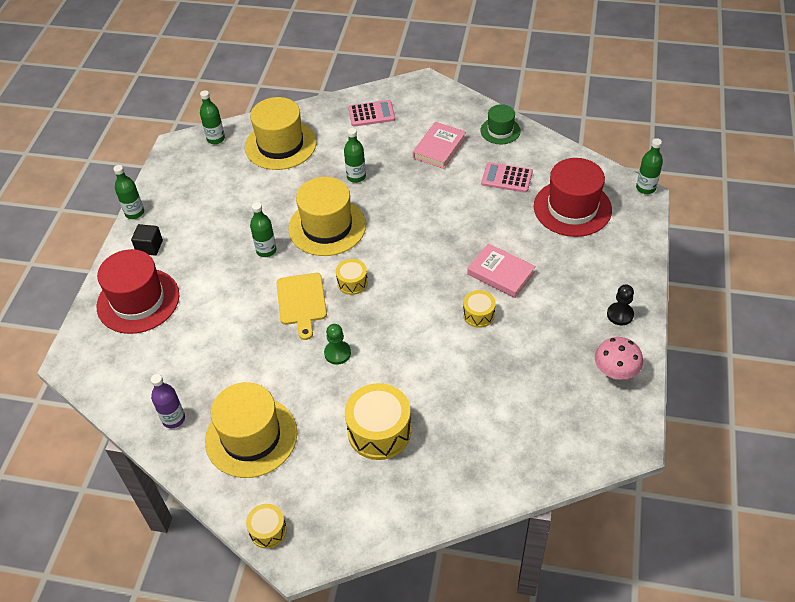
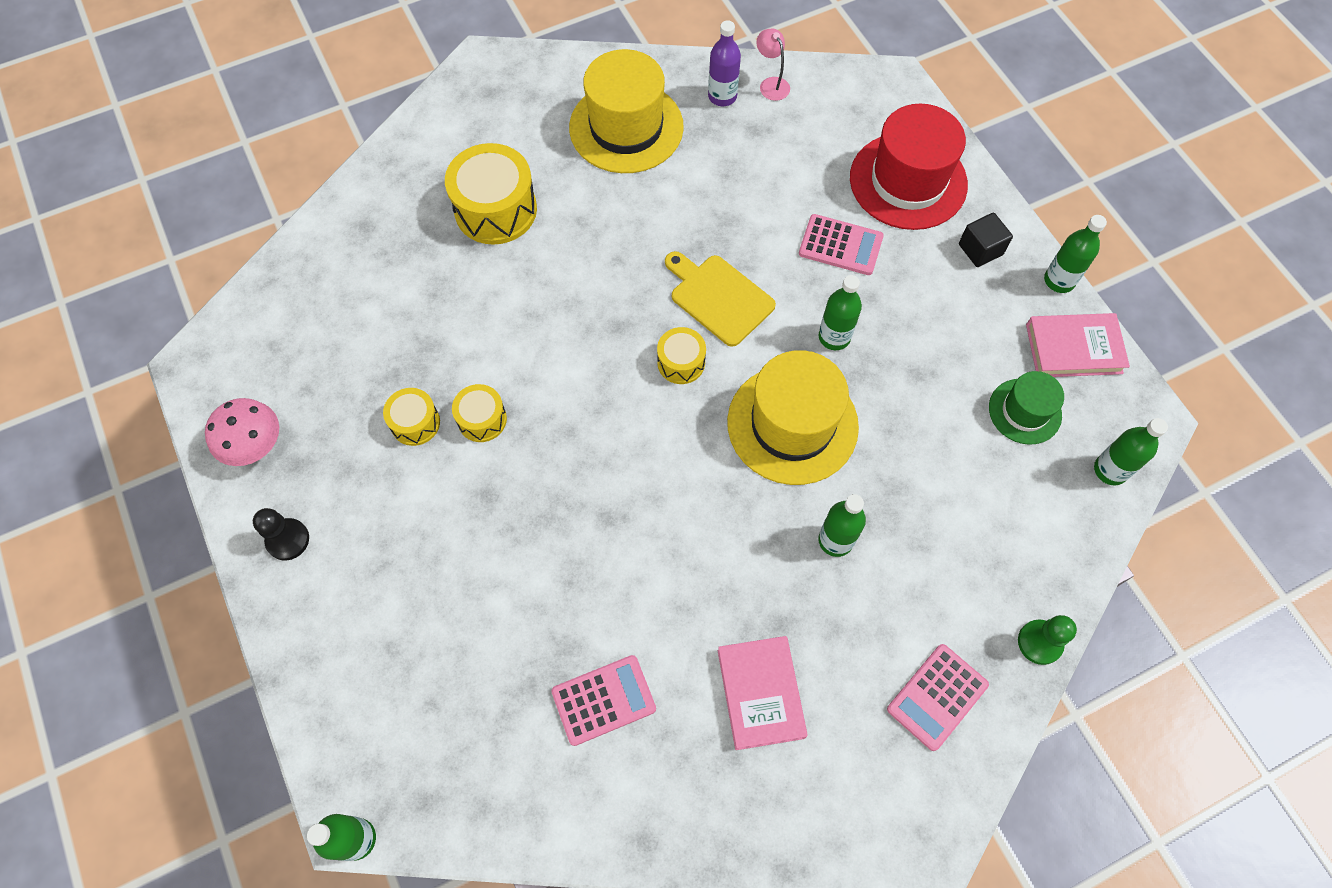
camera: 140 degrees right, 15 degrees up
yellow hat [245,97,317,170] -> none
yellow drum [246,504,287,548] -> yellow drum moved to [383,388,440,446]
green pawn [324,324,351,365] -> green pawn moved to [1018,615,1077,665]
pink book [467,244,536,298] -> pink book moved to [1026,313,1130,377]
green hat [480,104,521,144] -> green hat moved to [989,371,1064,445]
red hat [534,158,612,237] -> none
none -> pink lamp [756,29,790,101]
none -> pink calculator [799,214,884,275]

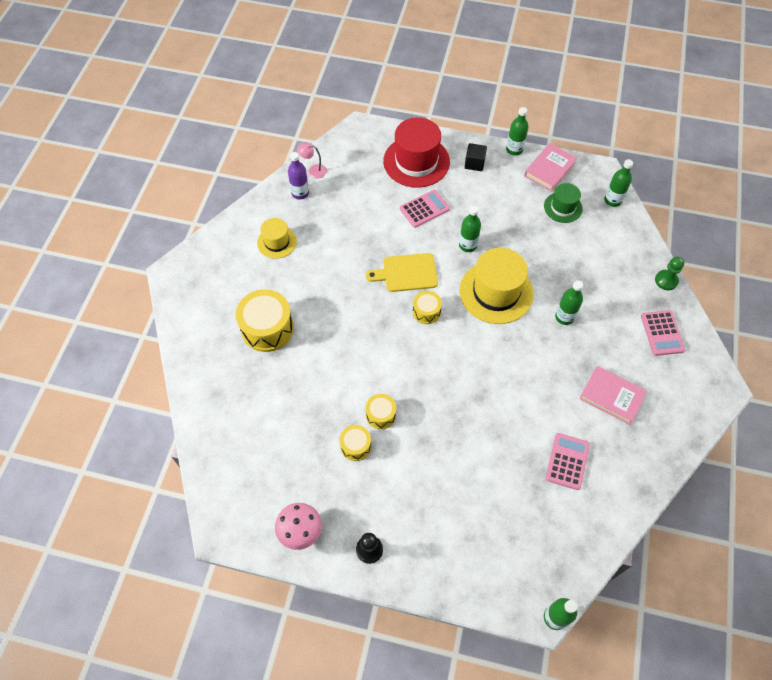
camera: 50 degrees left, 5 degrees down
yellow hat [569,49,684,173] -> yellow hat [257,218,297,259], size x0.56

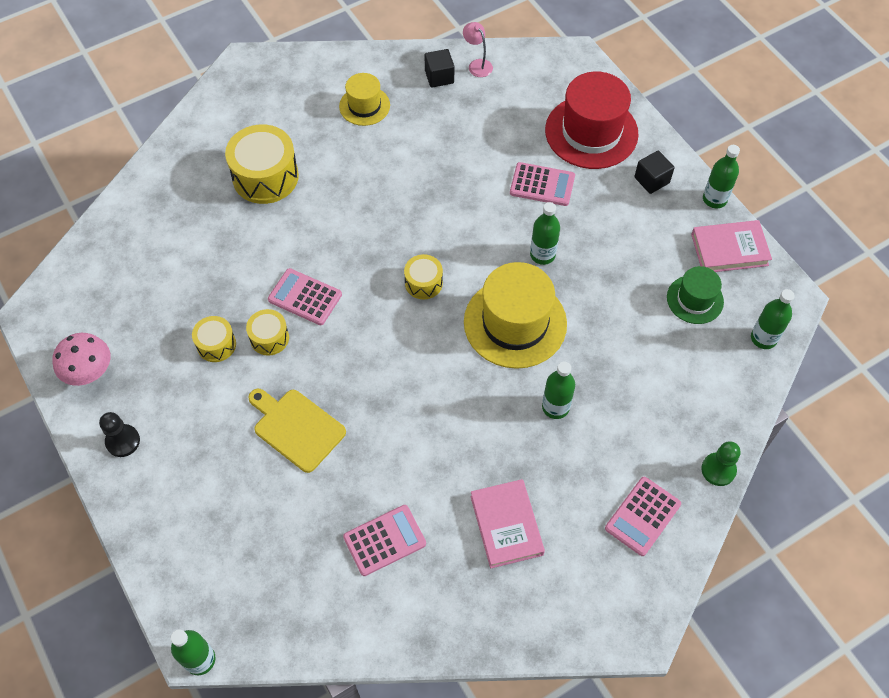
camera: 45 degrees right, 0 degrees up
purple bottle [288,152,309,200] -> black cube [424,49,454,88]
yellow cutting board [366,253,438,292] -> yellow cutting board moved to [248,389,346,473]
none -> pink calculator [268,268,342,325]

